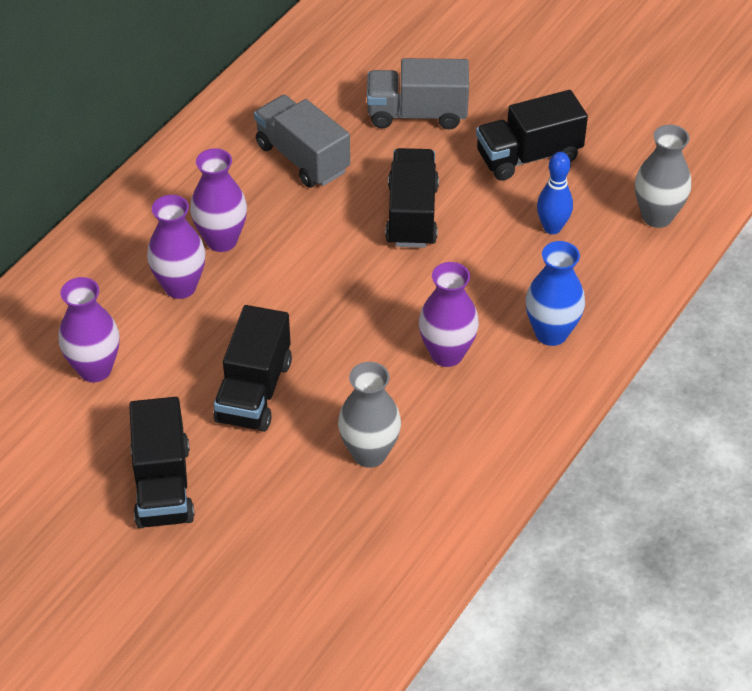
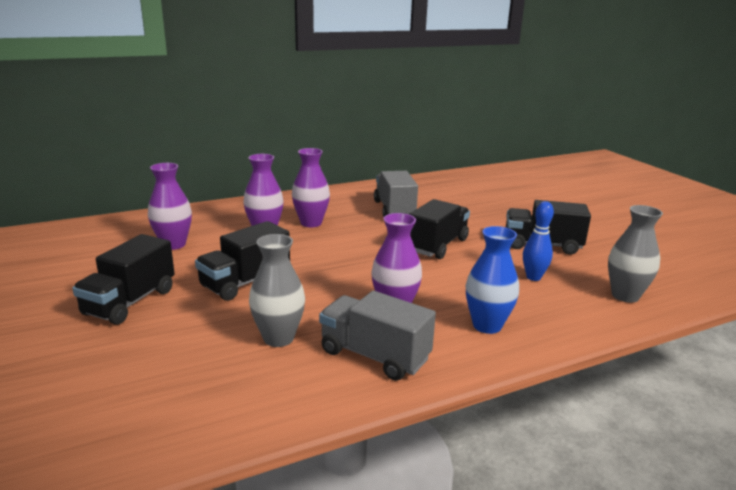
camera: 30 degrees right, 25 degrees down
grey truck [367,58,469,129] -> grey truck moved to [319,291,436,381]

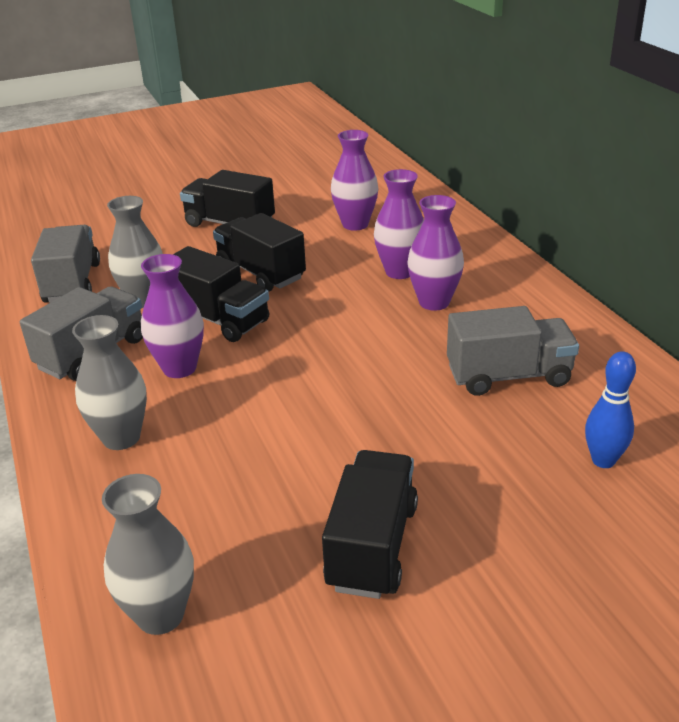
camera: 95 degrees right, 10 degrees up
black truck [409,199,470,259] -> black truck moved to [173,246,269,342]
blue vase [466,226,519,334] -> grey vase [72,315,147,450]
blue bowling pin [523,201,554,281] -> blue bowling pin moved to [585,351,636,468]
none -> grey truck [31,225,100,303]

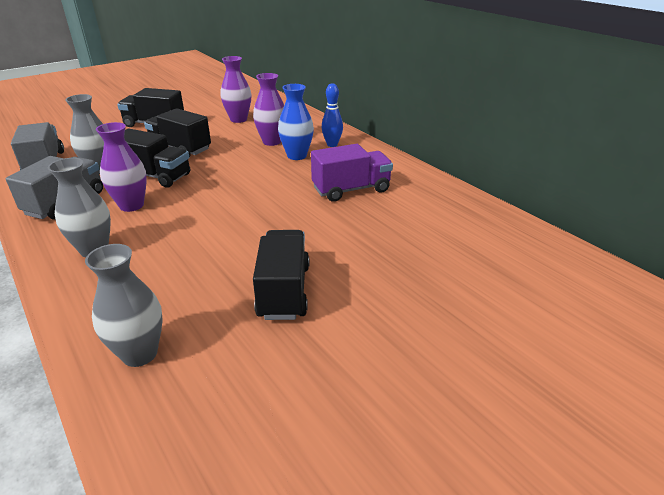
camera: 15 degrees left, 0 degrees up
purple vase [407,195,464,311] -> blue vase [278,84,314,160]
grey truck [447,306,579,396] -> purple truck [311,144,393,202]
blue bowling pin [585,351,636,468] -> blue bowling pin moved to [322,83,343,147]

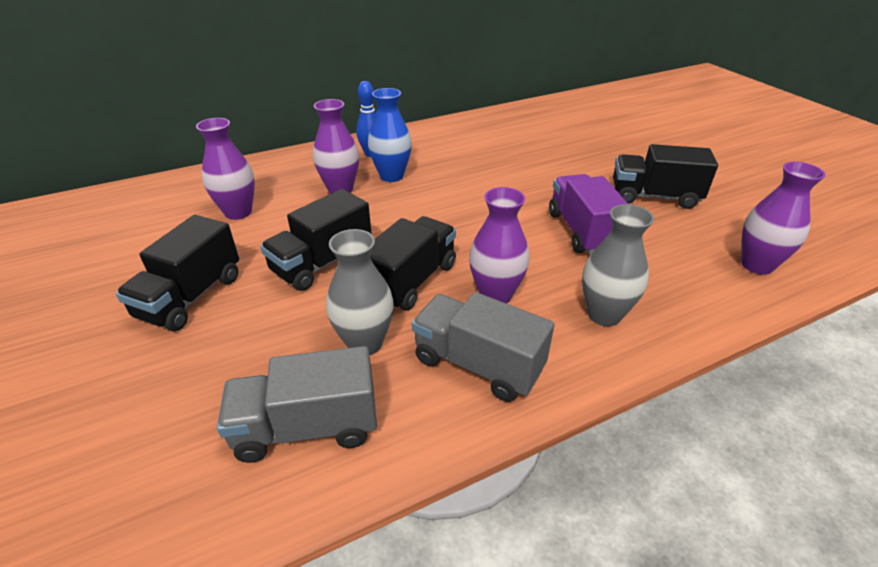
camera: 80 degrees left, 5 degrees up
grey vase [85,244,163,367] -> purple vase [741,162,826,275]
purple truck [311,144,393,202] -> purple truck moved to [549,174,628,254]

